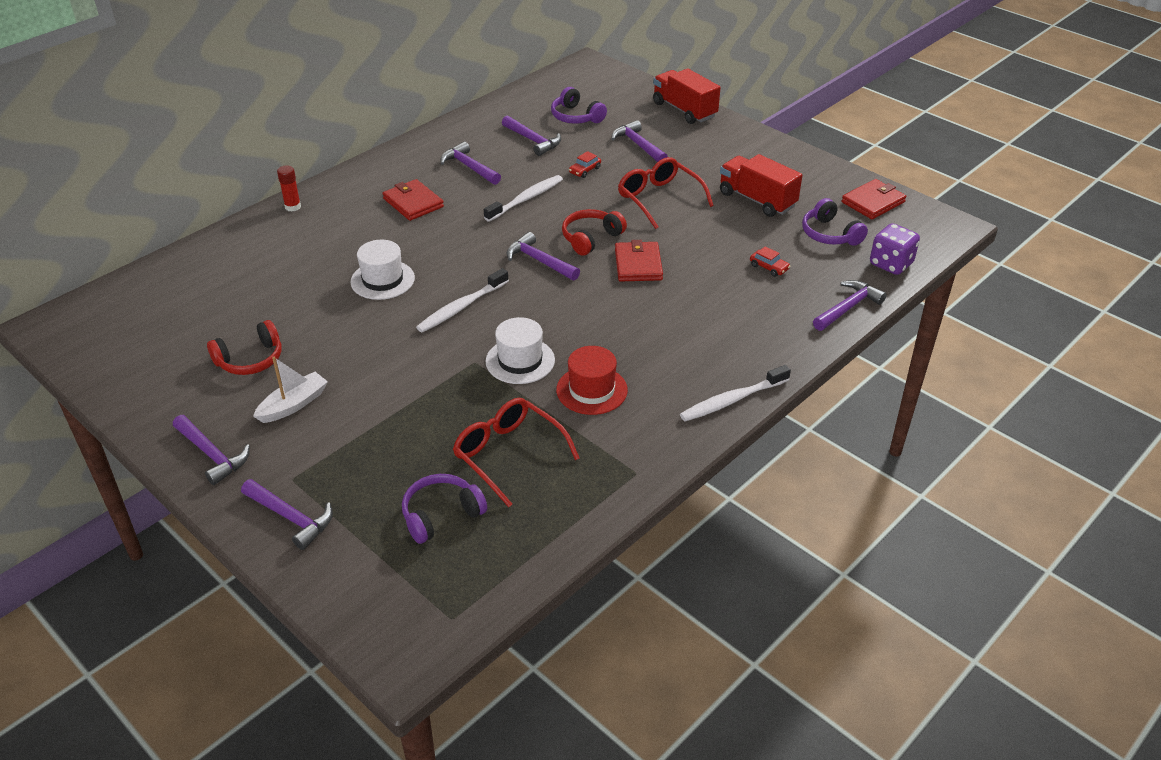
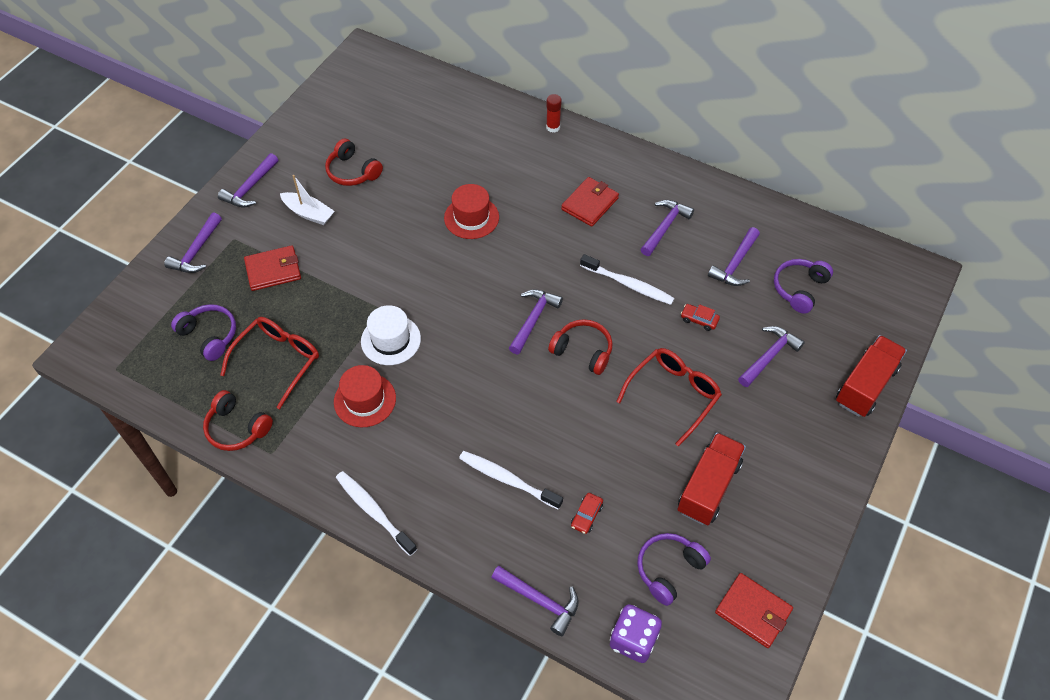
camera: 75 degrees right, 15 degrees up
white hat [350,240,415,300] -> red hat [444,184,499,239]
white toothbrush [416,268,509,333] -> white toothbrush moved to [459,451,563,510]
red wallet [615,240,663,282] -> red wallet moved to [244,245,301,291]
none -> red headphones [203,390,273,451]

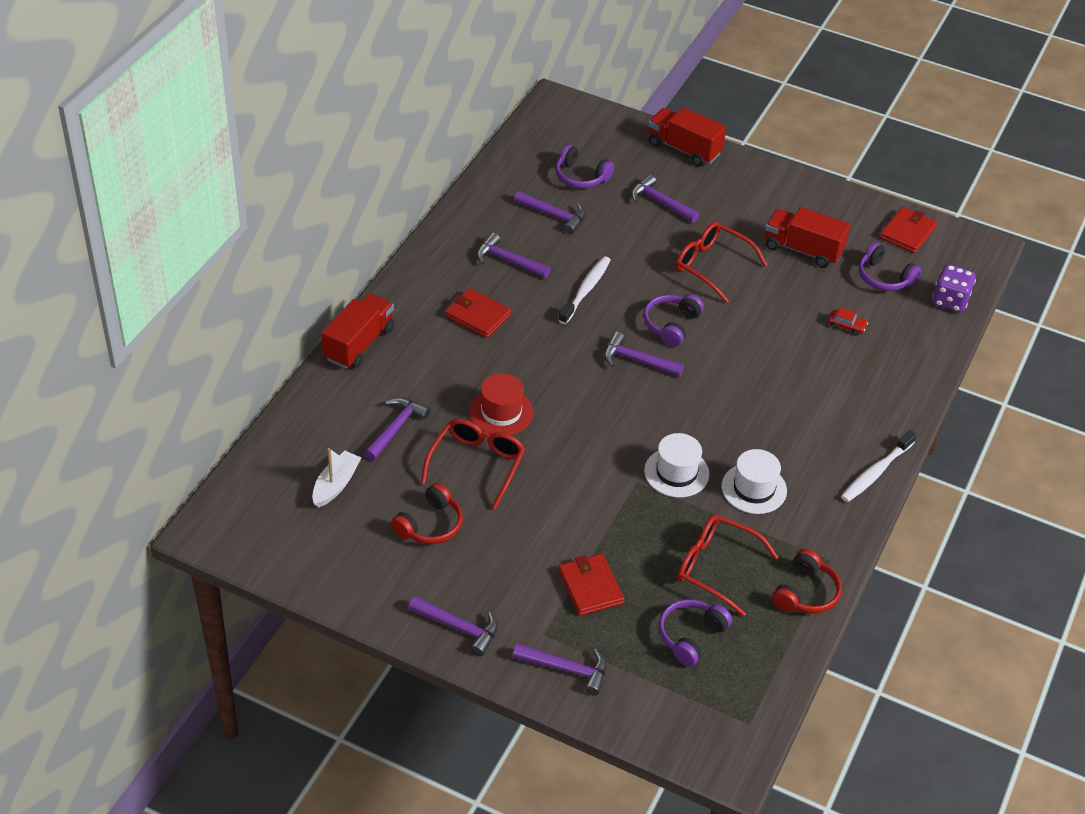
camera: 95 degrees left, 10 degrees down
white boat [280,175,335,225] -> white boat moved to [312,448,361,508]
red hat [334,365,396,427] -> white hat [722,449,787,514]
white toothbrush [459,451,563,510] -> none
purple hammer [491,565,579,636] -> purple hammer moved to [364,397,431,461]
red glue stick [546,94,562,133] -> red truck [321,293,394,369]
red headphones [548,319,613,375] -> purple headphones [643,294,704,347]
red car [681,304,720,331] -> none
none -> red glasses [421,419,525,510]

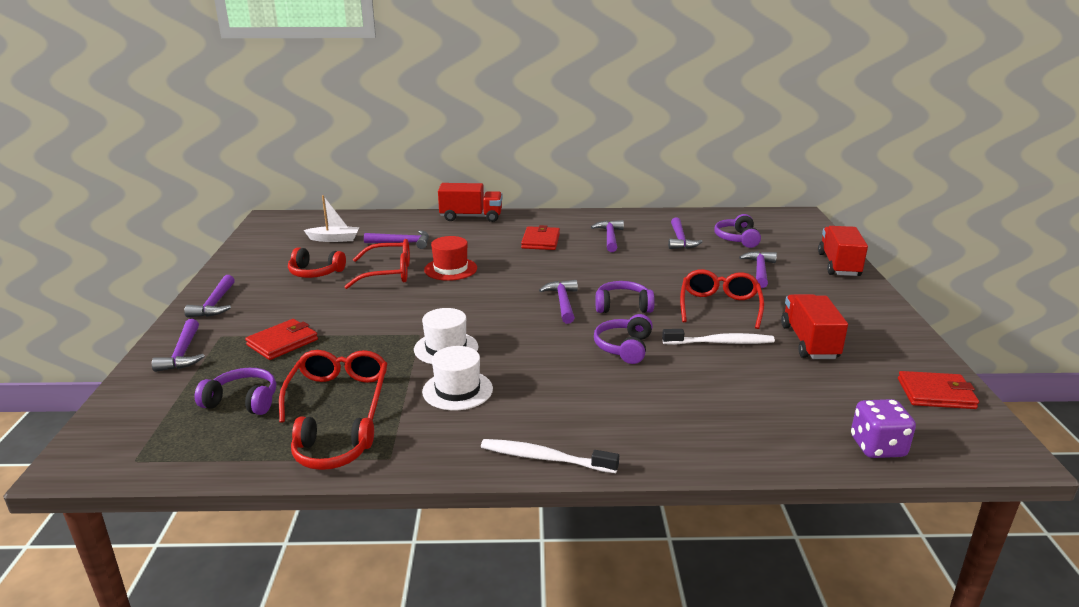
camera: 65 degrees right, 20 degrees down
white toothbrush [558,256,611,324] -> white toothbrush moved to [662,329,775,345]
red car [828,307,868,336] -> none
purple headphones [859,242,922,291] -> purple headphones moved to [594,314,653,364]

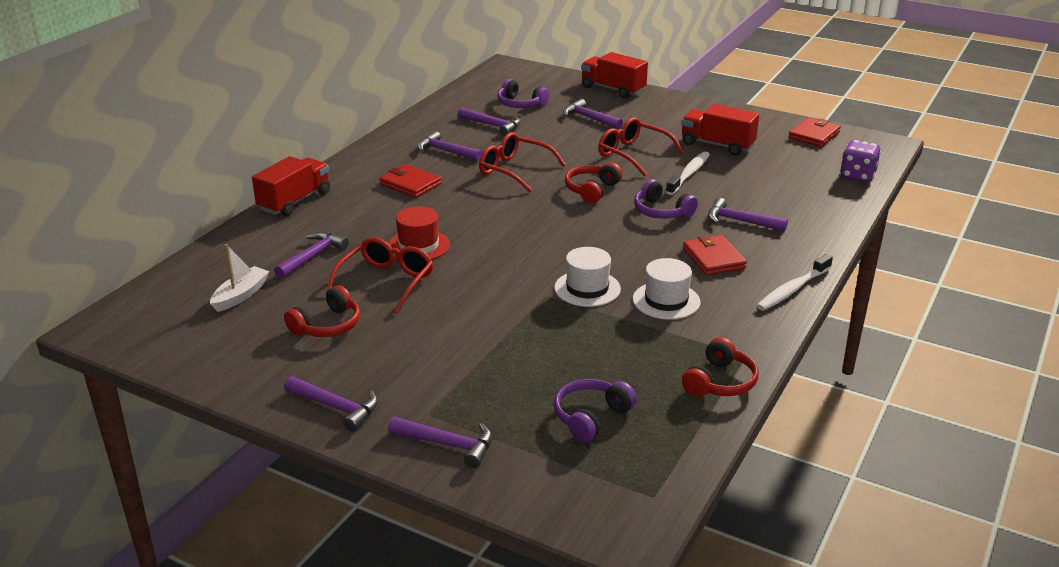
camera: 60 degrees left, 5 degrees up
red wallet [245,319,318,360] -> red wallet moved to [683,235,747,275]
red glasses [279,350,387,423] -> red glasses moved to [479,132,566,192]
purple hammer [539,280,578,324] -> purple hammer moved to [708,198,788,232]
purple headphones [595,281,655,313] -> red headphones [565,162,622,203]

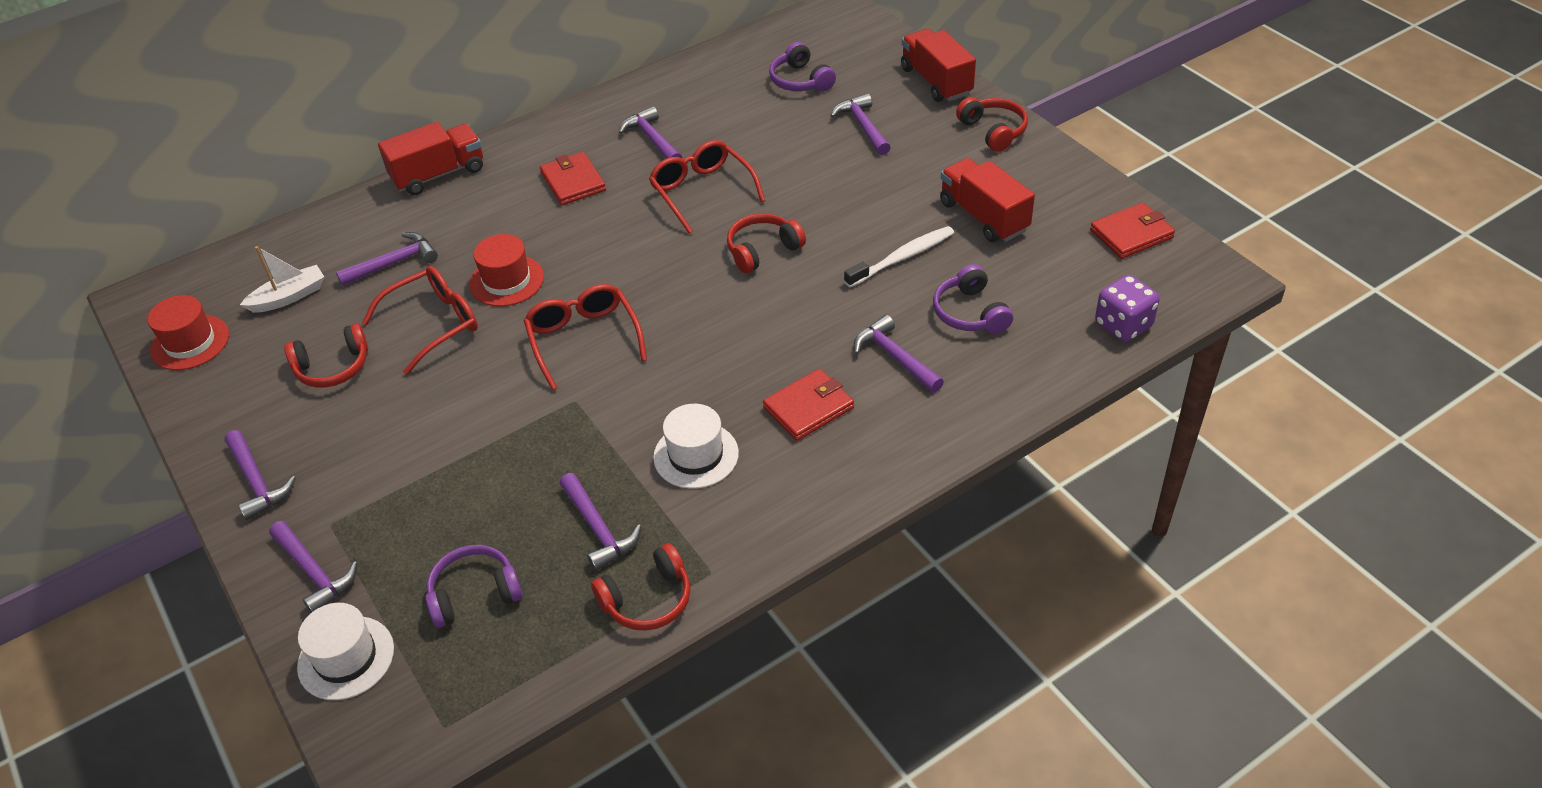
camera: 30 degrees right, 15 degrees up
purple hammer [458,107,520,136] -> purple hammer moved to [559,473,642,571]
white hat [554,247,621,307] -> white hat moved to [297,603,394,700]
red glasses [598,117,684,176] -> red glasses moved to [524,284,647,390]
purple headphones [634,179,698,219] -> purple headphones moved to [933,264,1013,334]
red wallet [683,235,747,275] -> red wallet turned 45 degrees clockwise [763,369,854,441]
white toothbrush [756,254,833,311] -> none
none -> red hat [148,295,229,370]
none -> red headphones [956,97,1028,152]

